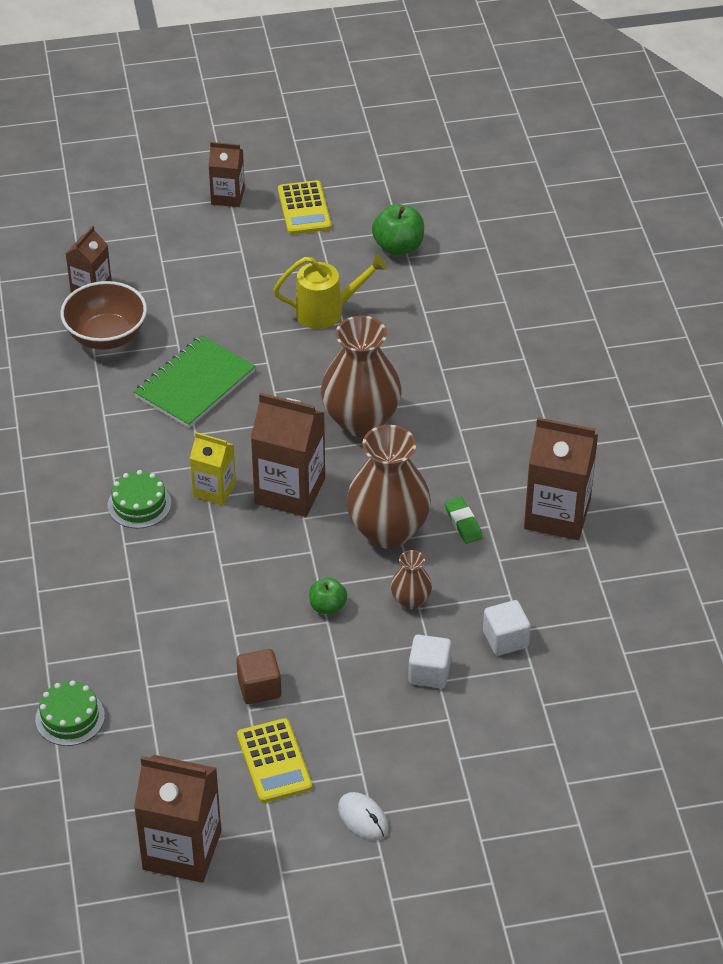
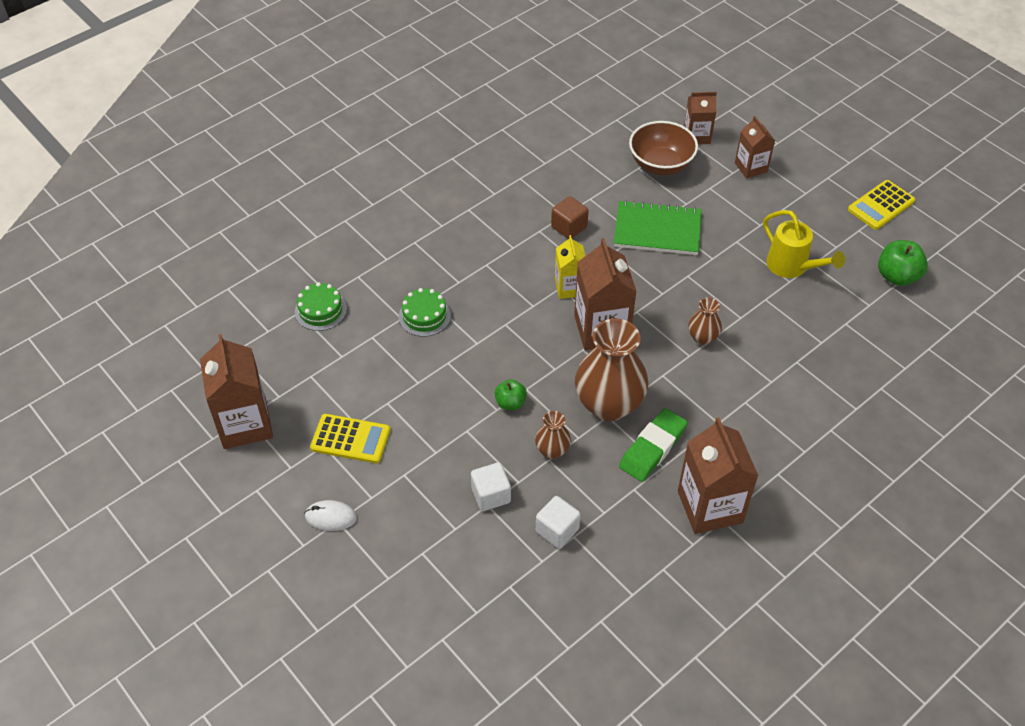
camera: 60 degrees right, 5 degrees up
green cake [108,470,171,529] -> green cake moved to [399,288,451,337]
brown carton [208,142,245,207] -> brown carton moved to [735,116,775,179]
brown cube [236,649,281,704] -> brown cube moved to [551,196,589,239]
yellow calculator [237,718,312,803] -> yellow calculator turned 120 degrees counterclockwise [310,414,391,463]
brown vase [321,316,402,437] -> brown vase [688,297,722,345], size x0.48
white mouse [338,792,388,841] -> white mouse turned 75 degrees clockwise [304,500,357,531]
green eraser [445,497,483,544] -> green eraser [619,408,688,482], size x1.71

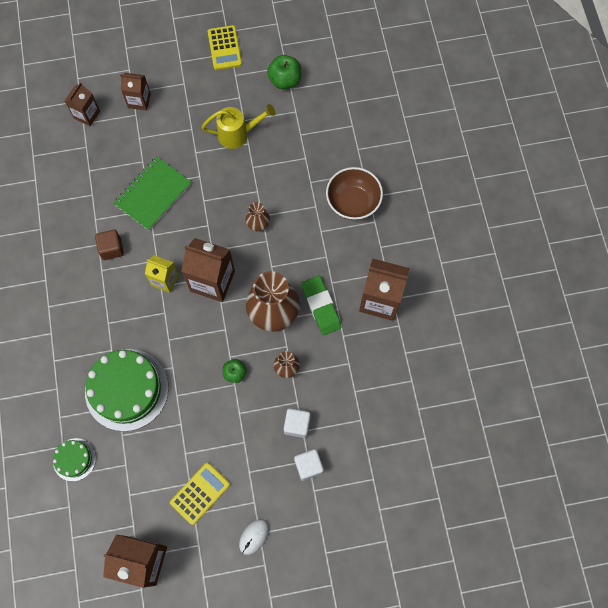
camera: 60 degrees left, 20 degrees up
green cake [399,288,451,337] -> green cake [85,349,168,431], size x2.00
white cube [536,496,581,548] -> white cube moved to [294,449,324,481]
brown bowl [629,121,698,175] -> brown bowl moved to [326,167,383,220]

